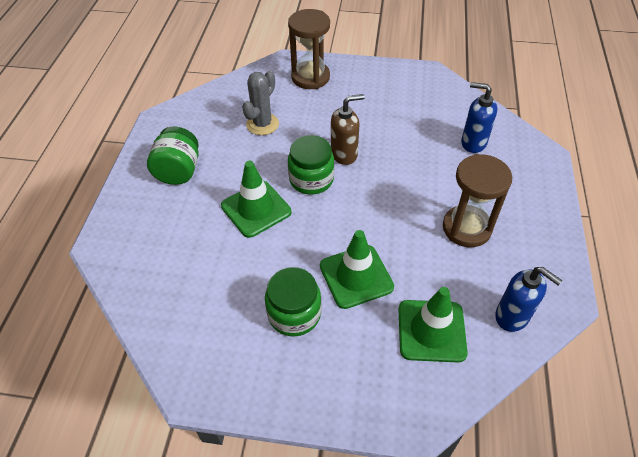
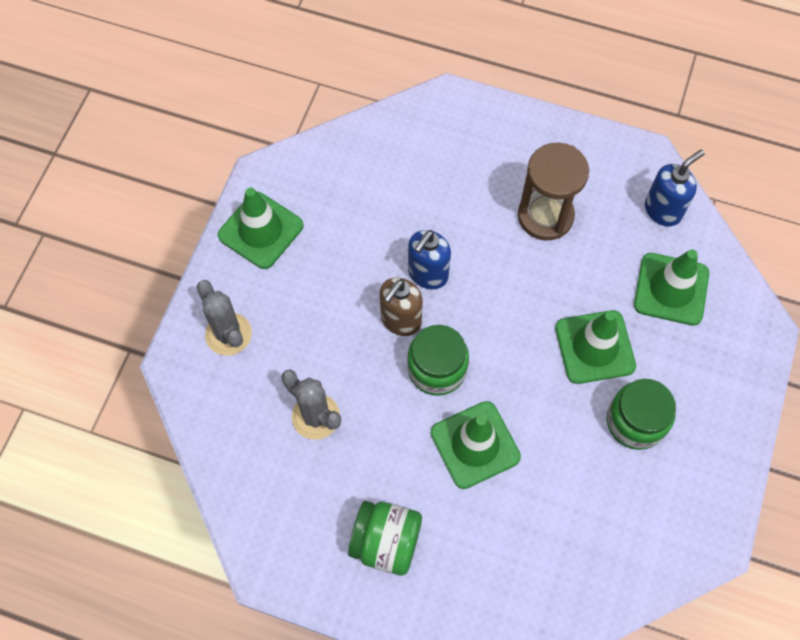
camera: 80 degrees left, 15 degrees up
brown hourglass [288,9,330,89] -> grey cactus [197,280,252,356]
brown soap dispenser [331,94,365,165] -> brown soap dispenser turned 135 degrees counterclockwise [380,278,423,336]
blue soap dispenser [461,82,497,153] -> blue soap dispenser moved to [408,230,451,289]
none -> green traffic cone [218,188,304,269]

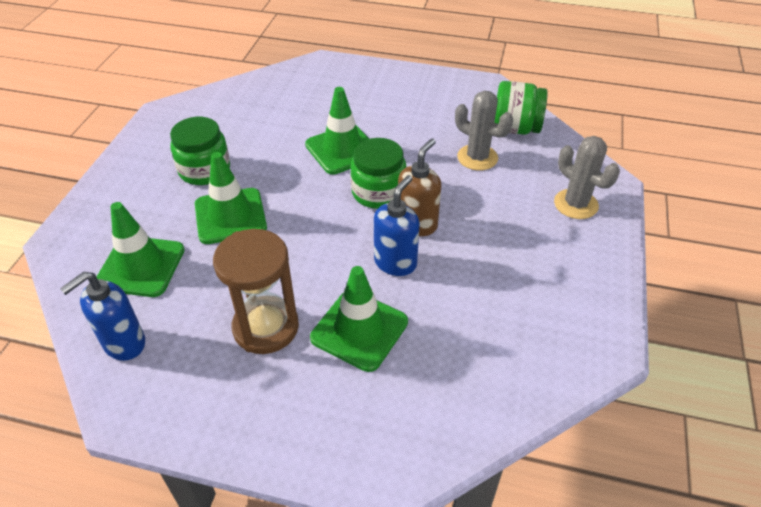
camera: 175 degrees right, 20 degrees down
green traffic cone [218,188,304,269] -> green traffic cone moved to [310,266,408,372]
green jar [348,501,422,576] -> green jar moved to [494,81,548,135]

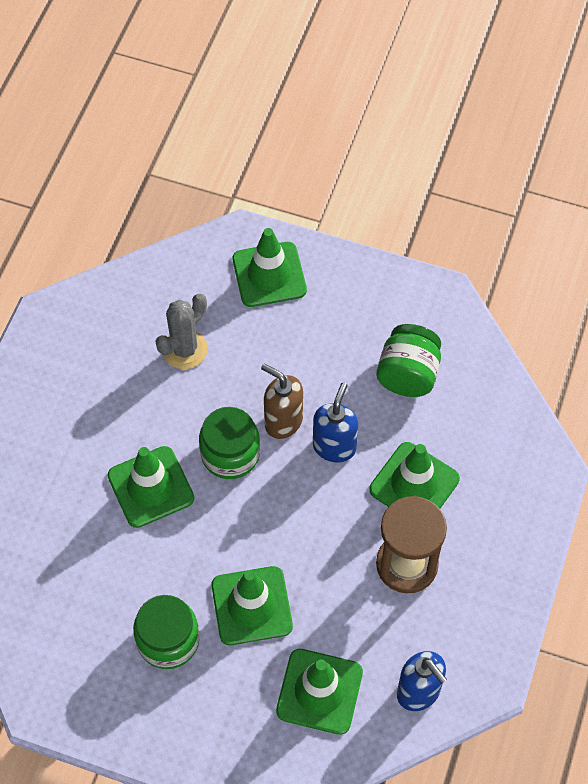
camera: 85 degrees left, 15 degrees up
blue soap dispenser [374,175,420,276] -> blue soap dispenser turned 75 degrees clockwise [313,382,358,463]
green jar [494,81,548,135] -> green jar moved to [377,324,441,397]
grey cactus [554,136,620,219] -> green traffic cone [233,228,307,307]

